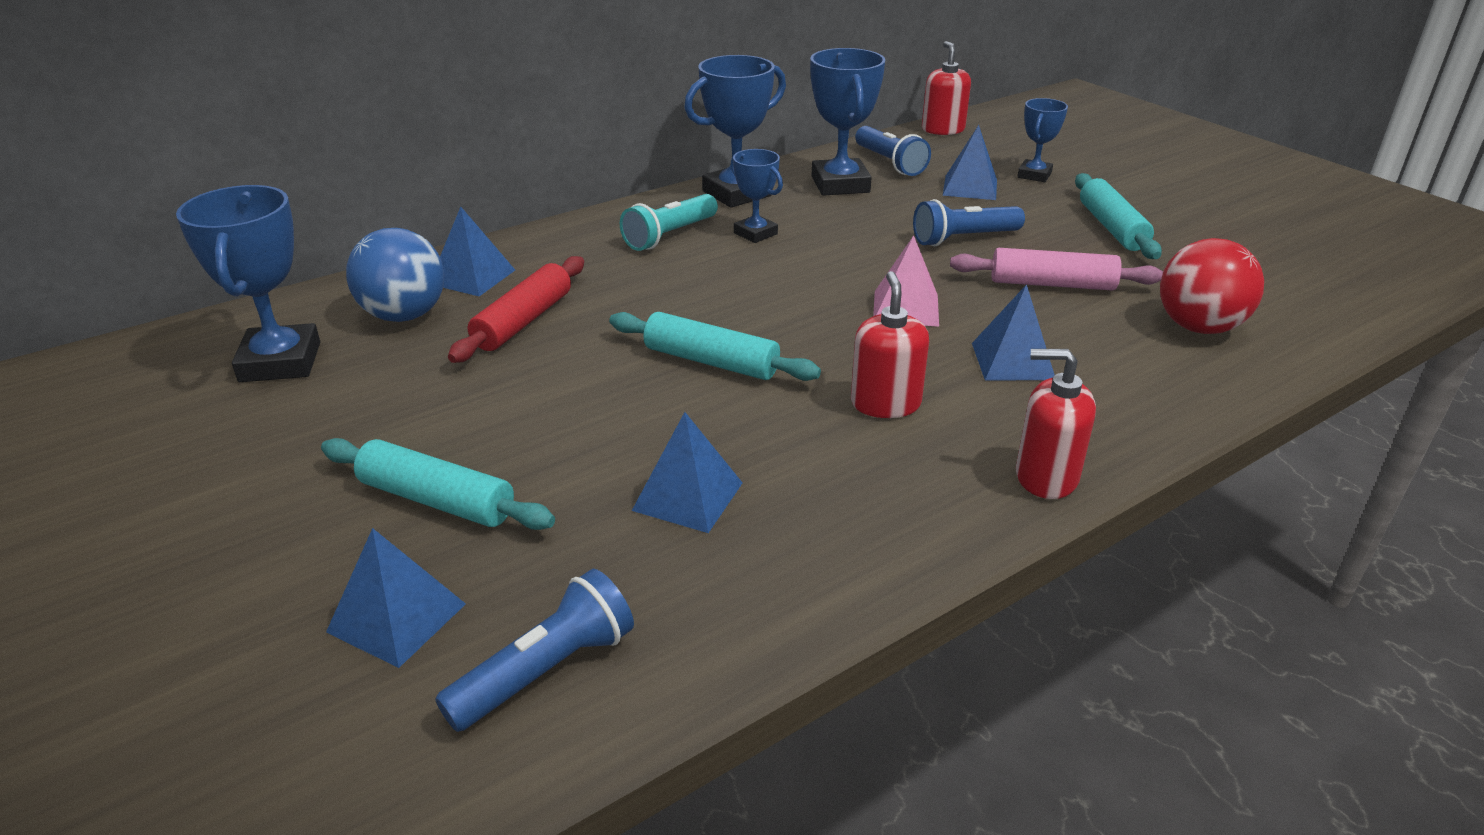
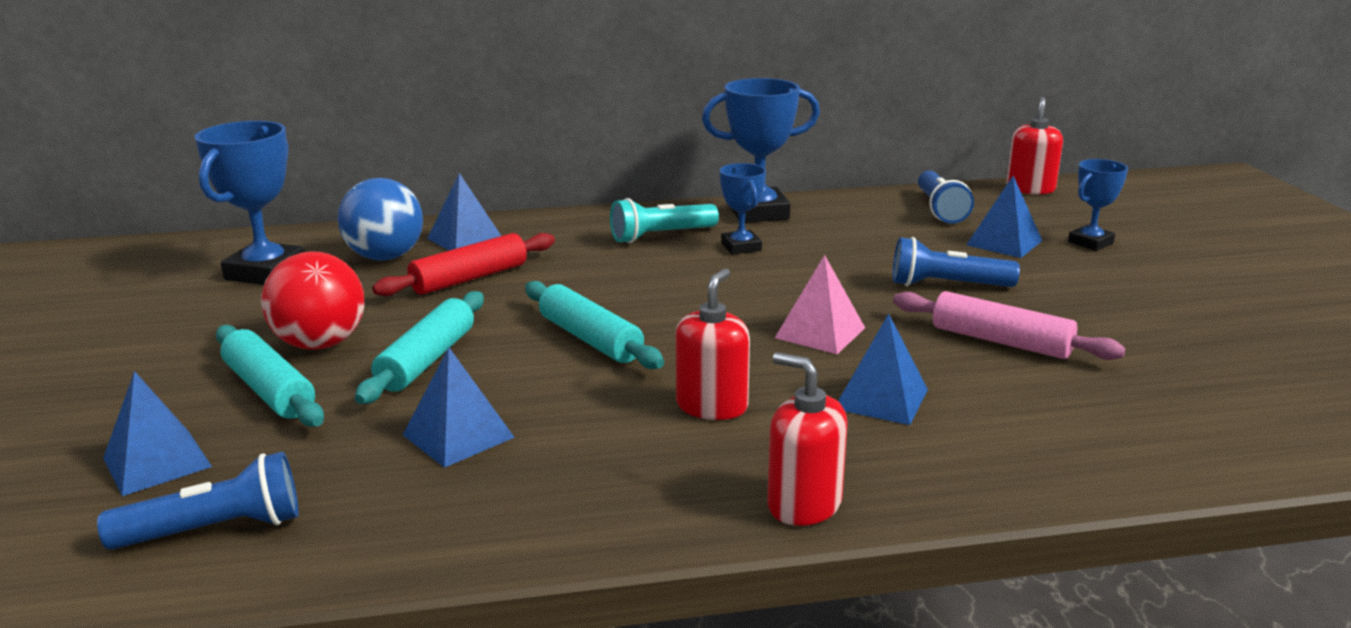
camera: 25 degrees right, 10 degrees down
blue trophy [810,48,885,196] -> none
turquoise rolling pin [1075,173,1162,259] -> turquoise rolling pin moved to [355,291,484,404]
red ball [1160,238,1264,334] -> red ball moved to [261,251,364,350]

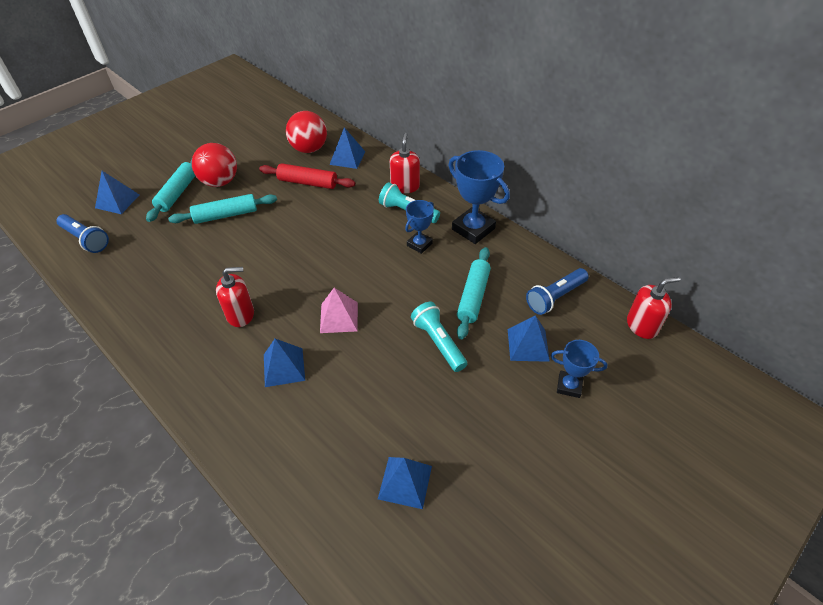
camera: 55 degrees right, 25 degrees up
blue trophy [195,121,305,285] -> none
blue ball [338,178,423,261] -> red ball [286,111,327,153]
blue pyramid [403,347,515,468] -> blue pyramid moved to [378,457,432,509]
turquoise rolling pin [525,281,664,369] -> turquoise rolling pin moved to [457,247,491,339]
red soap dispenser [767,352,848,526] -> red soap dispenser moved to [390,133,420,193]
blue flashlight [892,237,1020,287] -> turquoise flashlight [411,302,467,372]
pink rolling pin [893,291,1125,360] -> none

